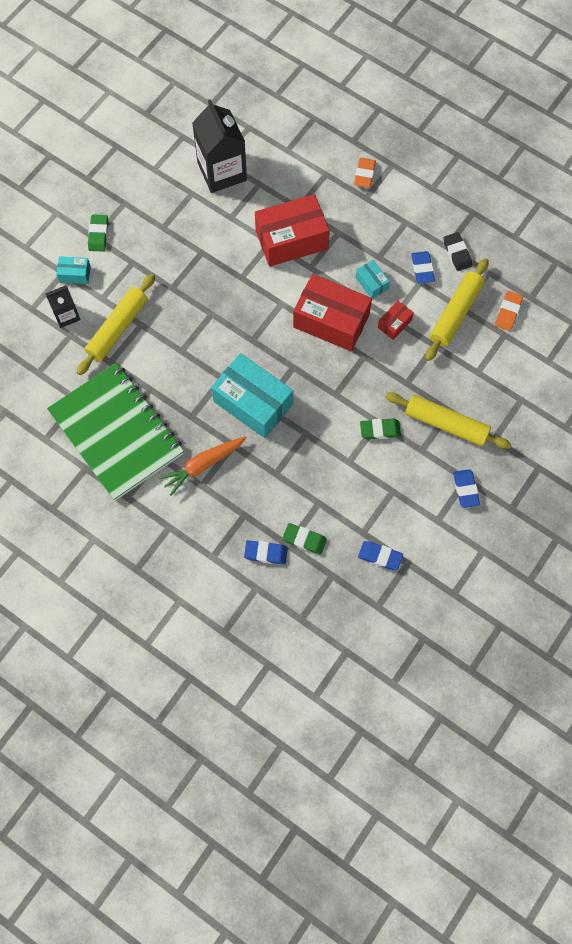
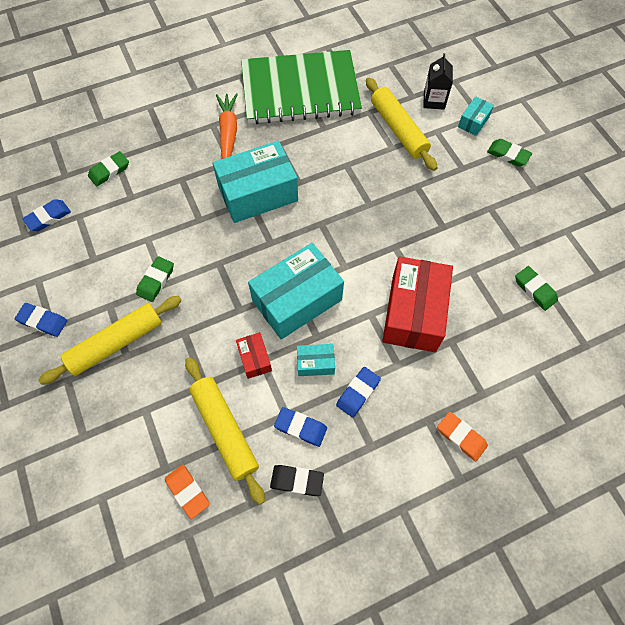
camera: 120 degrees right, 5 degrees down
black carton [192,99,247,193] -> green eraser [515,266,558,311]
blue eraser [244,540,288,564] -> blue eraser moved to [336,367,381,417]
red box [293,274,372,351] -> turquoise box [248,243,344,339]

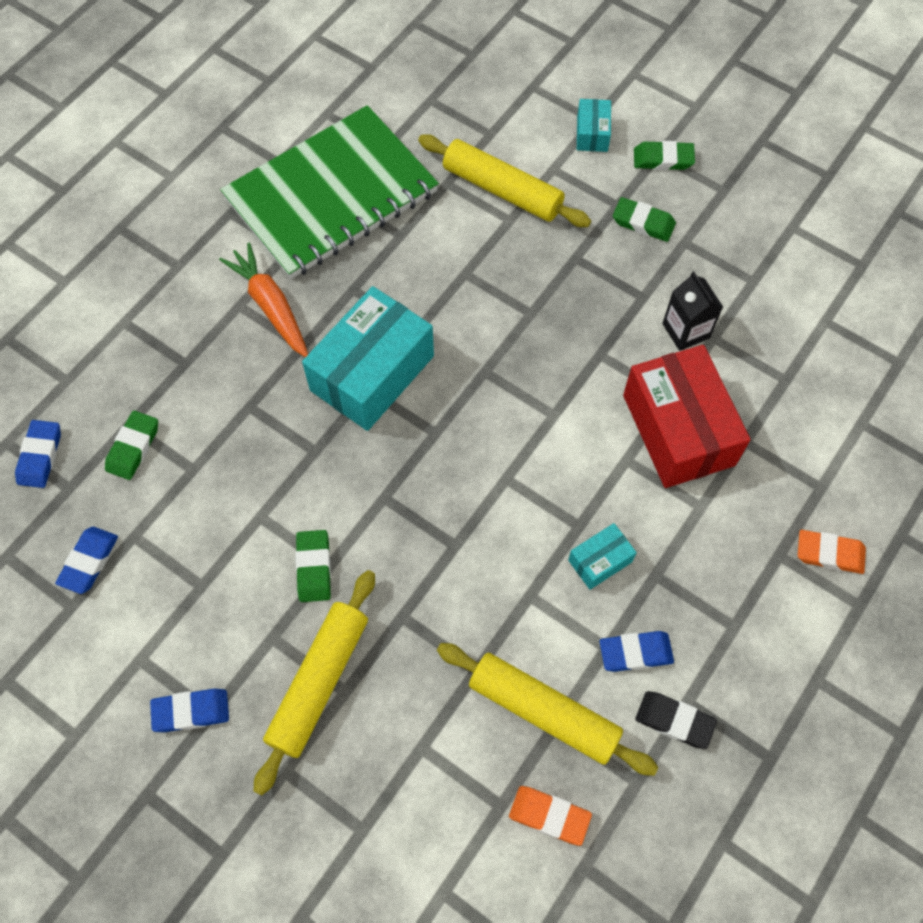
camera: 30 degrees left, 0 degrees up
red box [236,332,272,379] -> none
turquoise box [248,243,344,339] -> none
black eraser [270,465,324,496] -> black eraser turned 45 degrees clockwise [635,691,717,749]
blue eraser [336,367,381,417] -> blue eraser moved to [15,420,61,488]
black carton [424,53,453,110] -> black carton moved to [662,271,723,351]
green eraser [515,266,558,311] -> green eraser moved to [613,197,676,242]

